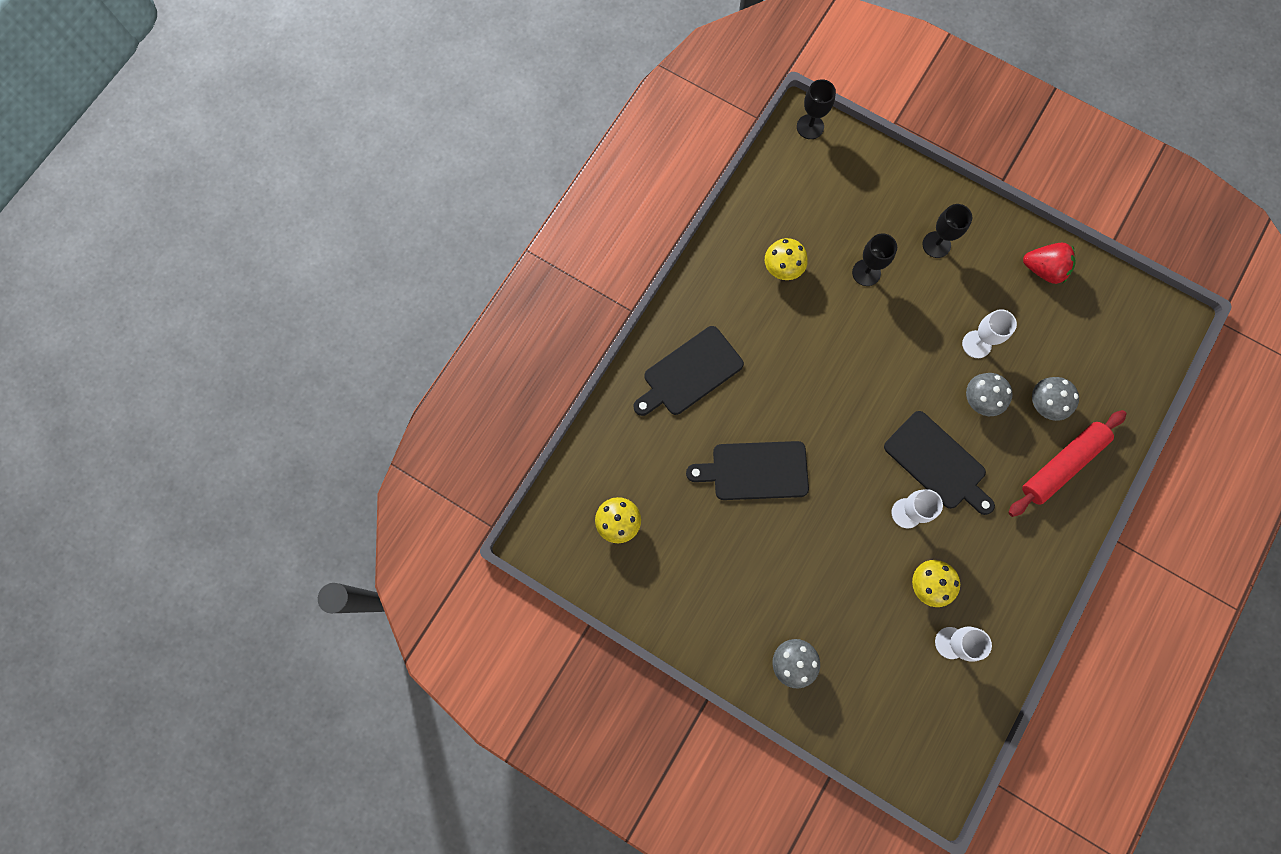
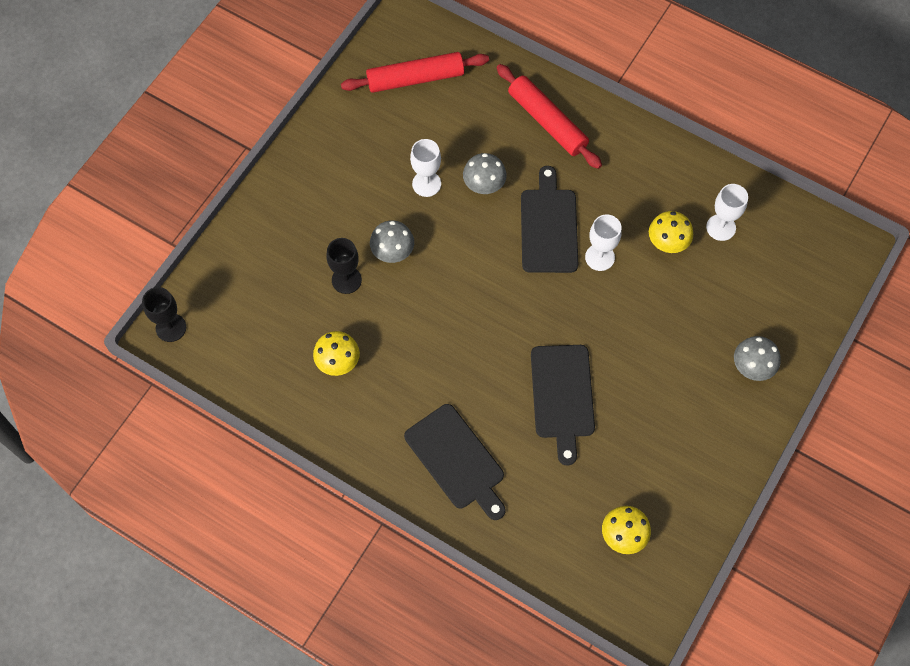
camera: 90 degrees left, 10 degrees down
black cutting board [884,411,995,515] -> black cutting board turned 45 degrees counterclockwise [521,166,578,273]
black goblet [922,204,972,258] -> none
red strawberry [1023,243,1075,284] -> none
grey mushroom [1032,377,1079,421] -> grey mushroom moved to [370,220,414,263]
none -> red rolling pin [341,52,489,93]

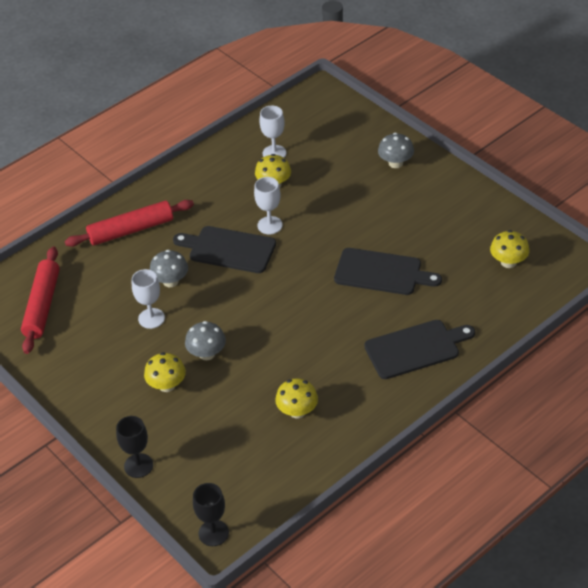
camera: 70 degrees left, 20 degrees down
black goblet [327,238,362,294] -> black goblet moved to [116,416,153,478]
none -> yellow mushroom [144,352,186,392]

